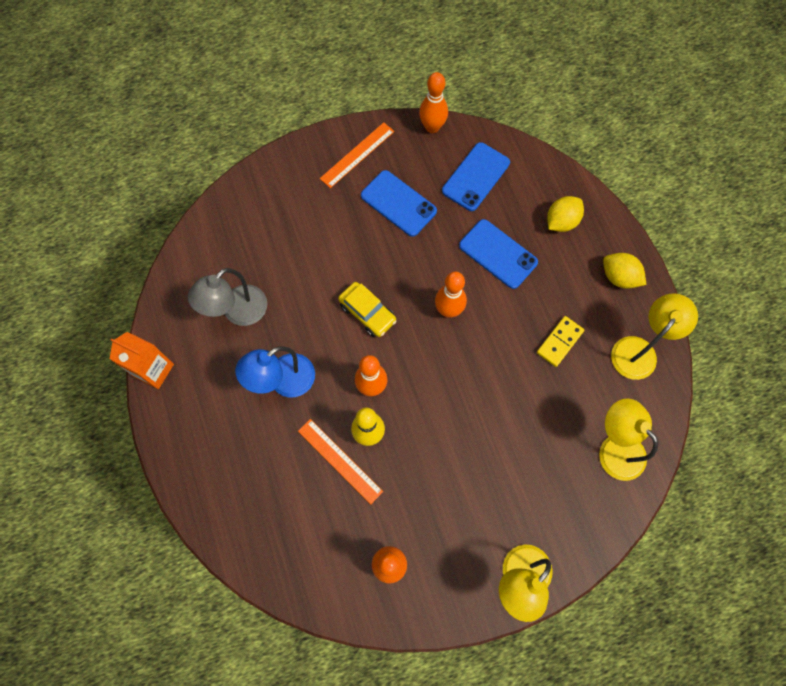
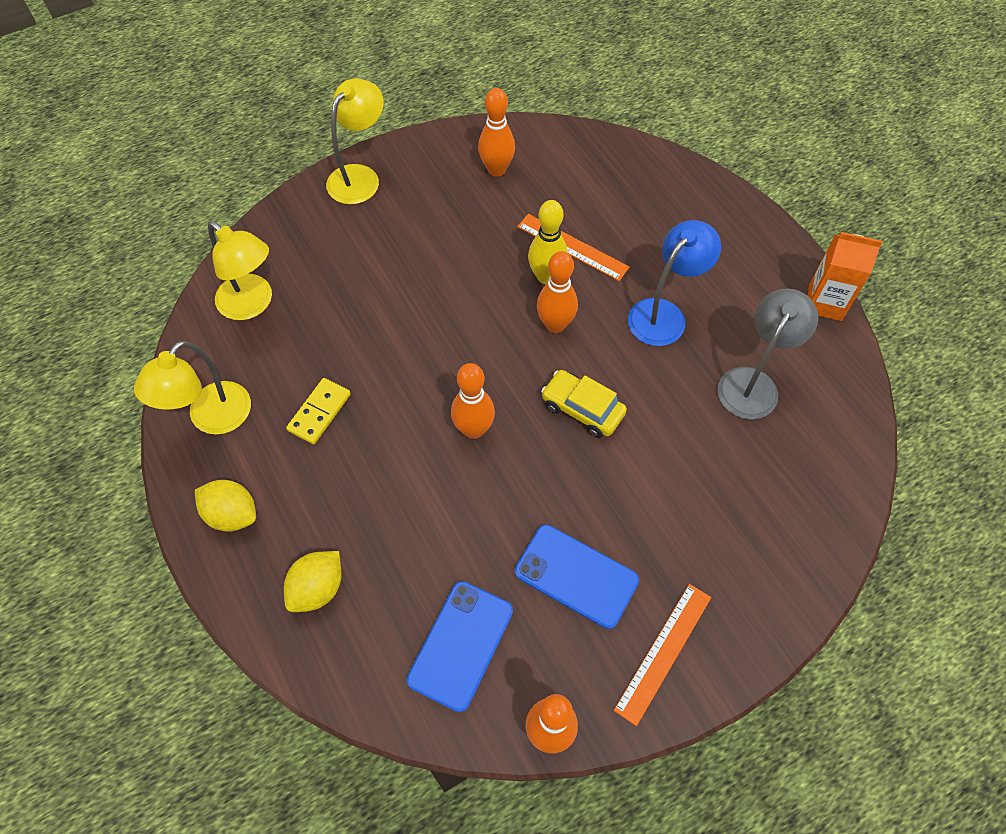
camera: 170 degrees right, 10 degrees down
blue phone [459,219,538,289] -> none

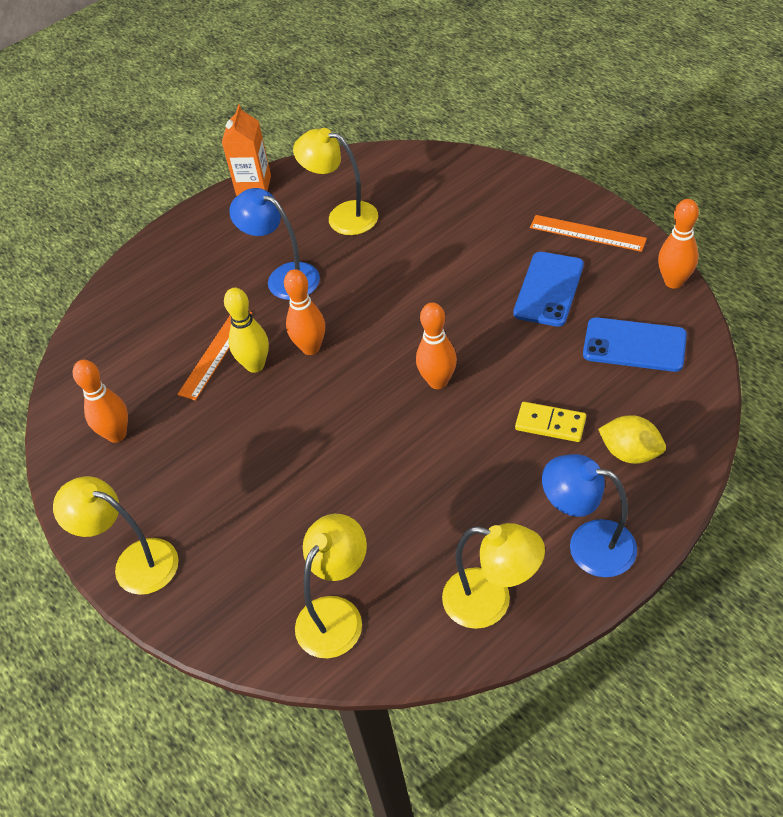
camera: 95 degrees left, 10 degrees down
yellow lemon [195,480,256,532] -> blue lamp [542,454,637,577]
yellow domino [286,378,351,444] -> yellow domino moved to [515,402,586,442]
yellow car [541,370,627,438] -> none
grey lamp [718,289,818,419] -> yellow lamp [293,128,378,235]

